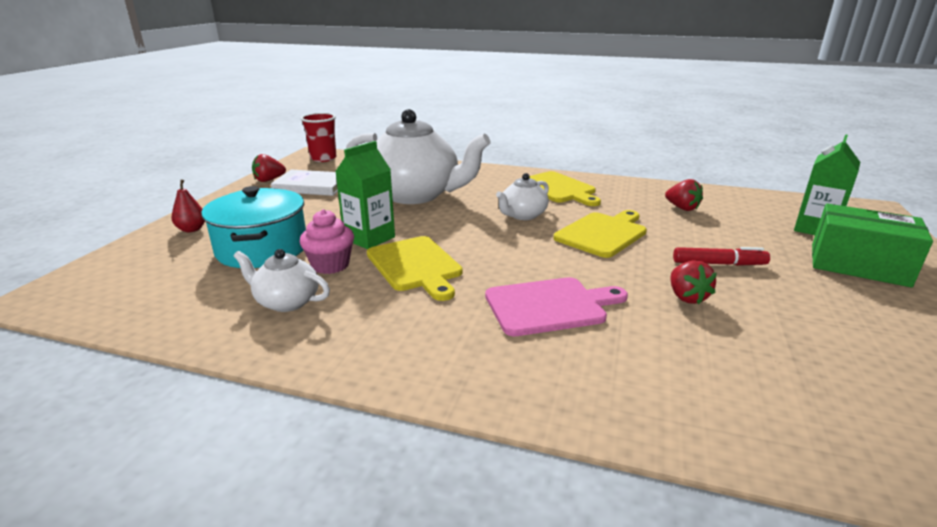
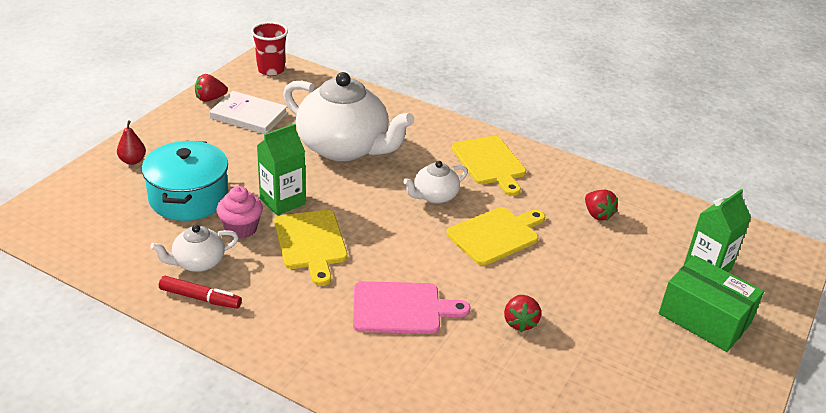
camera: 10 degrees right, 10 degrees up
white teapot [234,249,330,312] -> white teapot turned 60 degrees counterclockwise [150,225,239,272]
red marker [673,247,770,266] -> red marker moved to [159,276,242,309]

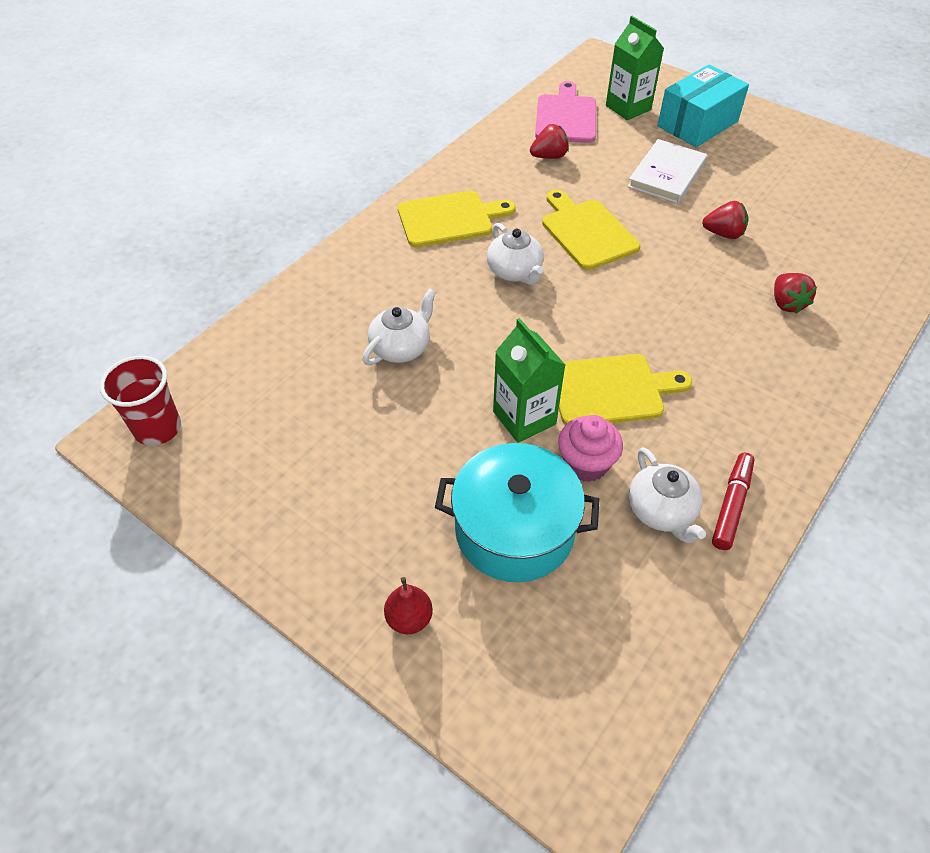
camera: 80 degrees left, 15 degrees up
red strawberry [195,74,228,102] -> red strawberry moved to [774,273,817,313]
white book [209,91,288,134] -> white book moved to [628,139,707,204]
white teapot [283,72,414,161] -> white teapot [362,288,436,365], size x0.47
pink cutting board [353,281,470,334] -> pink cutting board moved to [535,81,596,143]
green box [659,255,764,352] -> turquoise box [657,65,749,147]

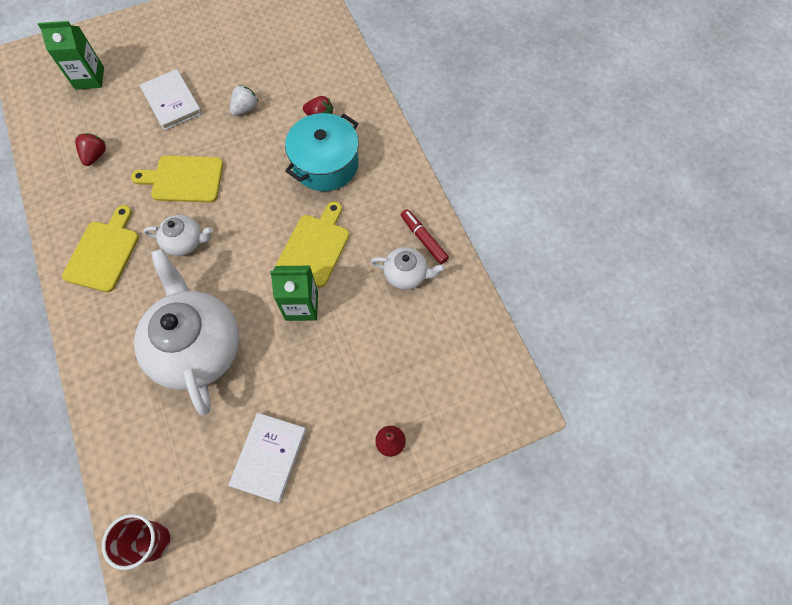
camera: 60 degrees left, 15 degrees up
white teapot [362,288,436,365] -> white teapot [134,249,239,416], size x2.11
turquoise pot [435,443,599,582] -> turquoise pot moved to [285,113,359,191]
pink cutting board [535,81,596,143] -> none
pink cupcake [558,415,623,482] -> none
turquoise box [657,65,749,147] -> none
red strawberry [702,201,748,239] -> white strawberry [230,85,259,116]
none -> white book [228,413,306,503]

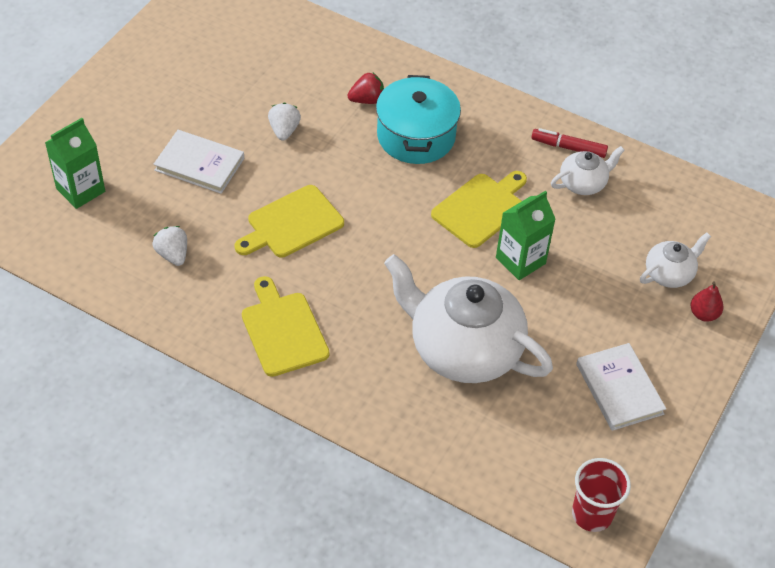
camera: 40 degrees left, 15 degrees down
red strawberry [75,133,106,166] -> white strawberry [153,226,187,266]
white teapot [143,215,213,256] -> white teapot moved to [640,233,711,288]
yellow cutting board [276,201,349,287] -> yellow cutting board turned 60 degrees clockwise [431,171,527,248]

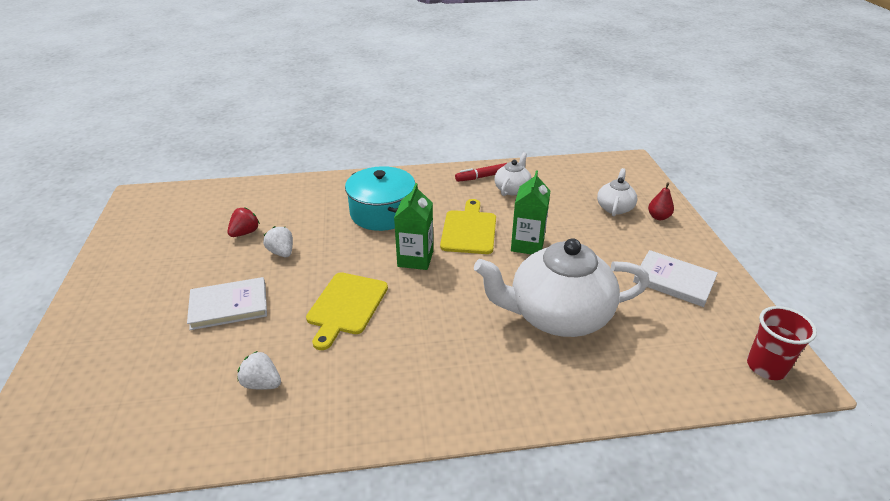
camera: 35 degrees left, 15 degrees down
green carton [45,118,105,209] -> green carton moved to [394,183,433,270]
yellow cutting board [242,276,330,377] -> none
red strawberry [347,73,384,104] -> red strawberry moved to [228,207,260,237]

